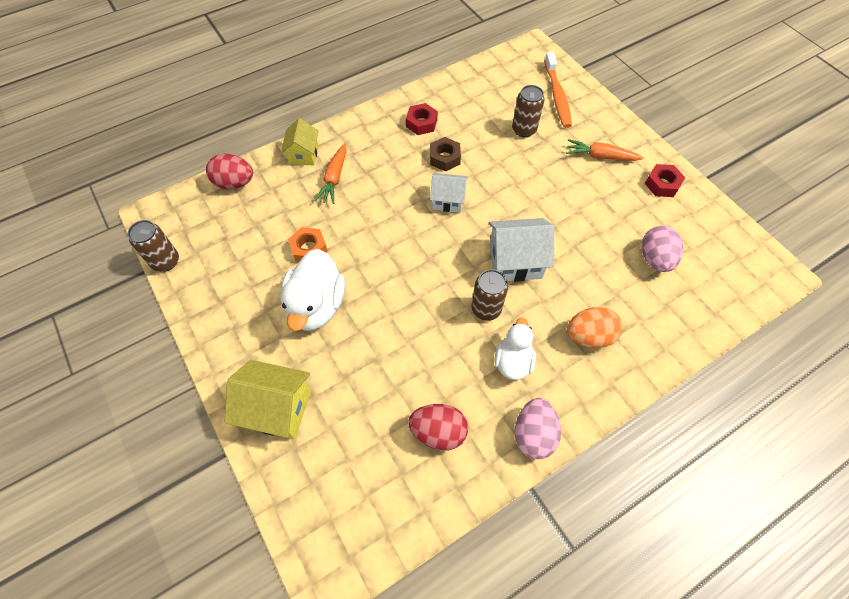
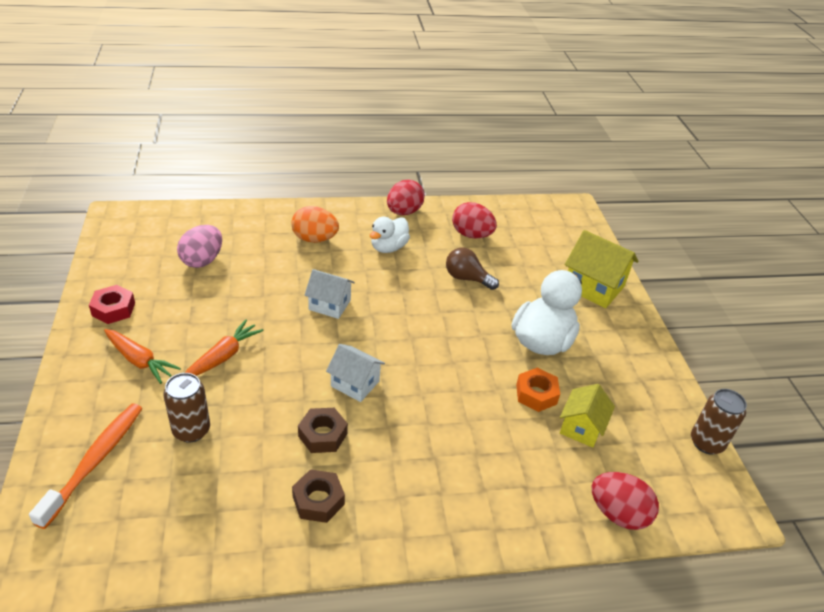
camera: 160 degrees left, 20 degrees down
yellow house [281,118,319,165] -> yellow house moved to [560,384,615,448]
orange carrot [314,143,347,204] -> orange carrot moved to [185,320,264,376]
red nut [406,103,438,135] -> brown nut [292,469,345,523]
brown can [471,269,508,321] -> none
white house [489,218,554,282] -> white house [305,269,355,319], size x0.65
pink egg [514,398,561,459] -> red egg [387,179,425,215]
none -> brown light bulb [446,247,499,290]

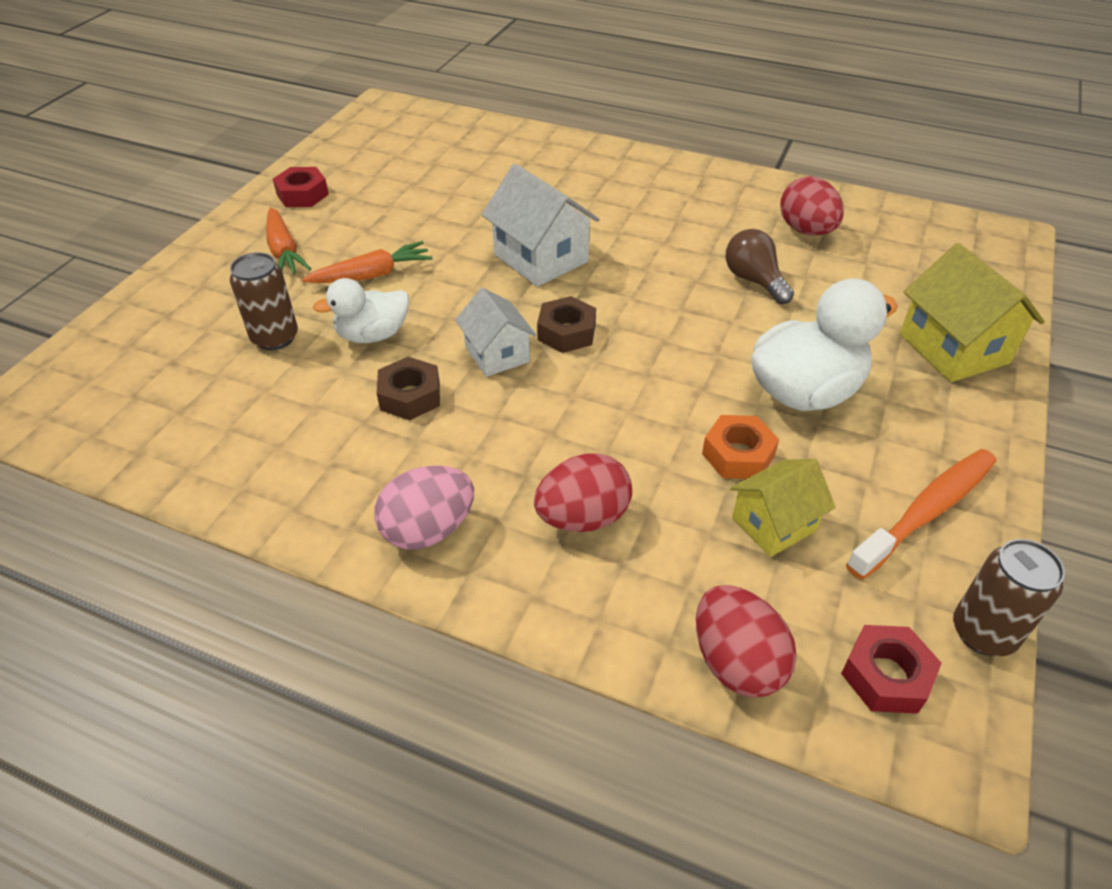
camera: 35 degrees right, 5 degrees up
orange toothbrush [29,403,143,529] -> orange toothbrush moved to [846,449,996,580]
pink egg [177,225,222,268] -> pink egg moved to [374,465,474,550]
orange egg [291,206,339,243] -> none
brown nut [292,469,345,523] -> brown nut moved to [537,296,596,353]
white house [305,269,355,319] -> white house [481,164,600,287], size x1.54
white duck [370,217,410,253] -> white duck moved to [313,278,409,343]
red egg [387,179,425,215] -> red egg moved to [534,453,632,532]
none -> red nut [841,625,942,714]

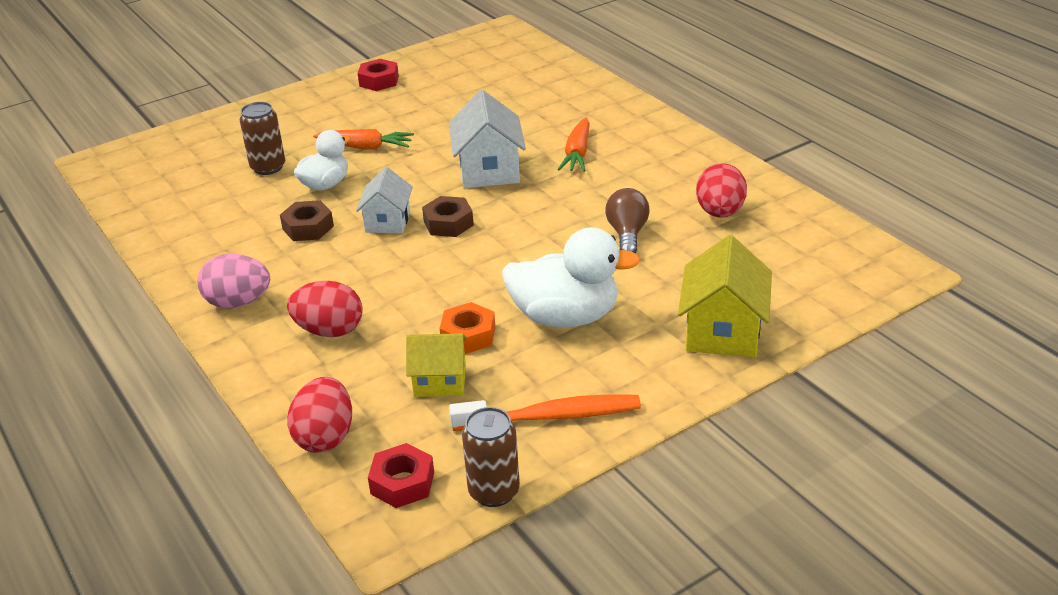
camera: 35 degrees right, 10 degrees down
orange carrot [266,207,311,274] -> orange carrot moved to [558,118,590,172]
white duck [313,278,409,343] -> white duck turned 120 degrees clockwise [294,130,351,191]

